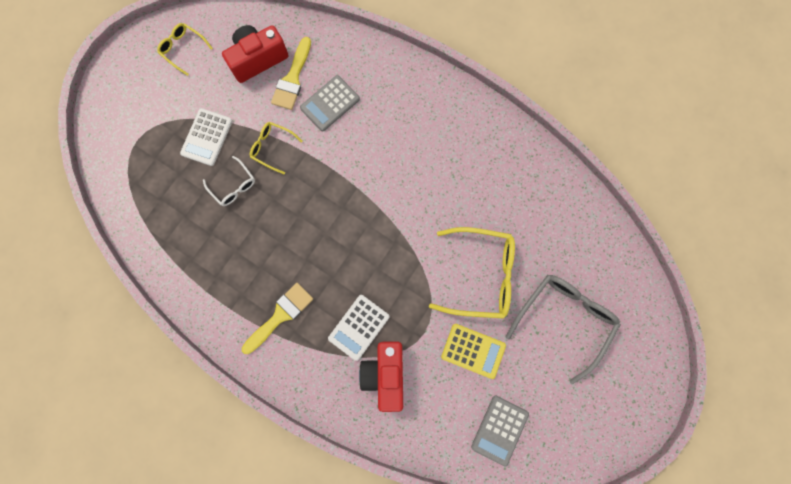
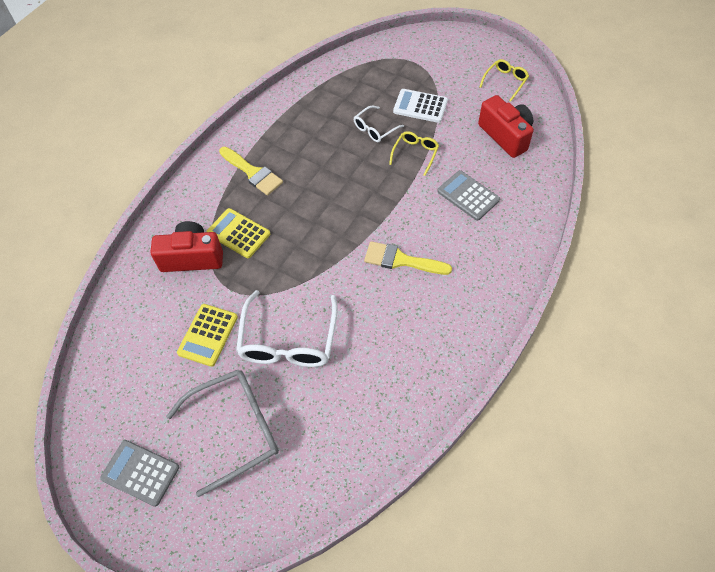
camera: 90 degrees right, 20 degrees down
yellow brush [271,37,311,110] -> yellow brush moved to [364,241,452,275]
white calculator [328,295,389,361] -> yellow calculator [206,208,270,258]
yellow glasses [429,227,515,319] -> white glasses [236,290,338,367]
grey calculator [471,395,529,466] -> grey calculator moved to [100,440,179,507]
grey glasses [505,275,621,384] -> grey glasses turned 60 degrees counterclockwise [166,370,279,497]

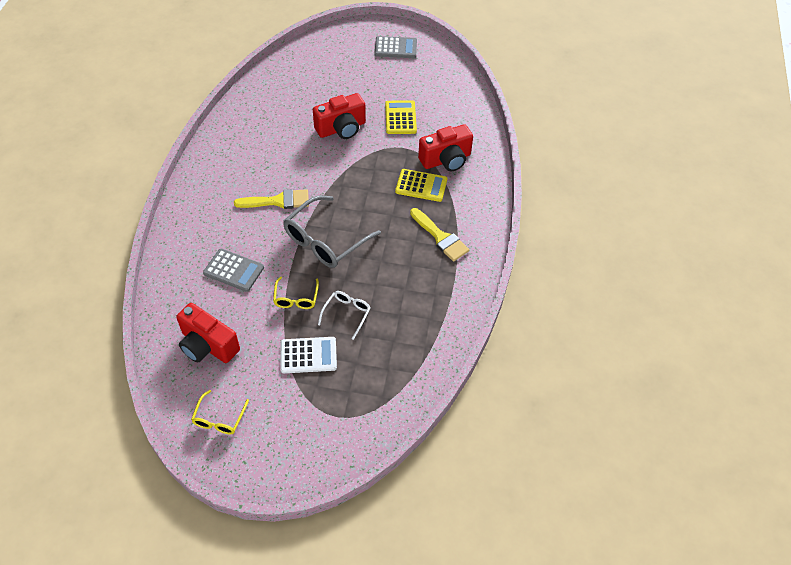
camera: 155 degrees right, 5 degrees down
grey glasses [166,370,279,497] -> grey glasses moved to [283,195,381,268]
yellow brush [219,147,283,195] -> yellow brush turned 150 degrees counterclockwise [410,208,469,262]
white glasses [236,290,338,367] -> red camera [313,93,366,139]

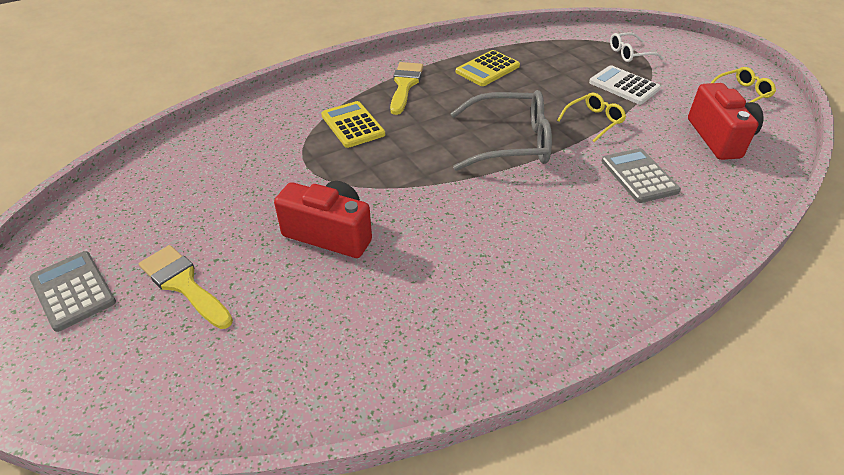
camera: 130 degrees left, 10 degrees down
yellow brush [234,189,309,209] -> yellow brush moved to [139,245,233,329]
white glasses [318,291,371,340] -> white glasses moved to [610,32,664,62]
yellow calculator [385,100,417,134] -> yellow calculator moved to [456,50,520,86]
red camera [418,124,473,171] -> none

